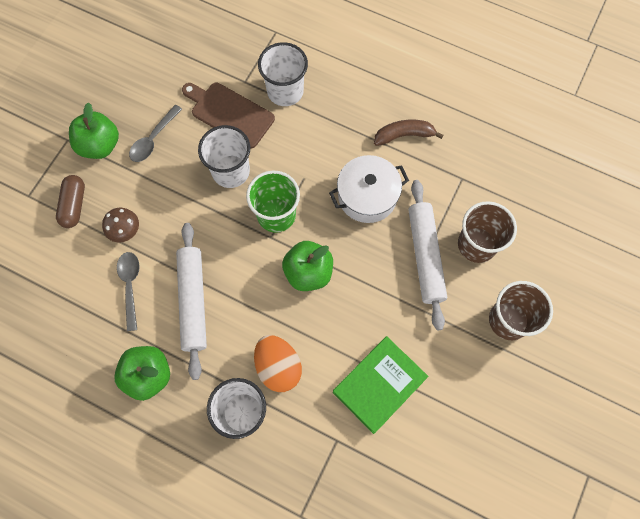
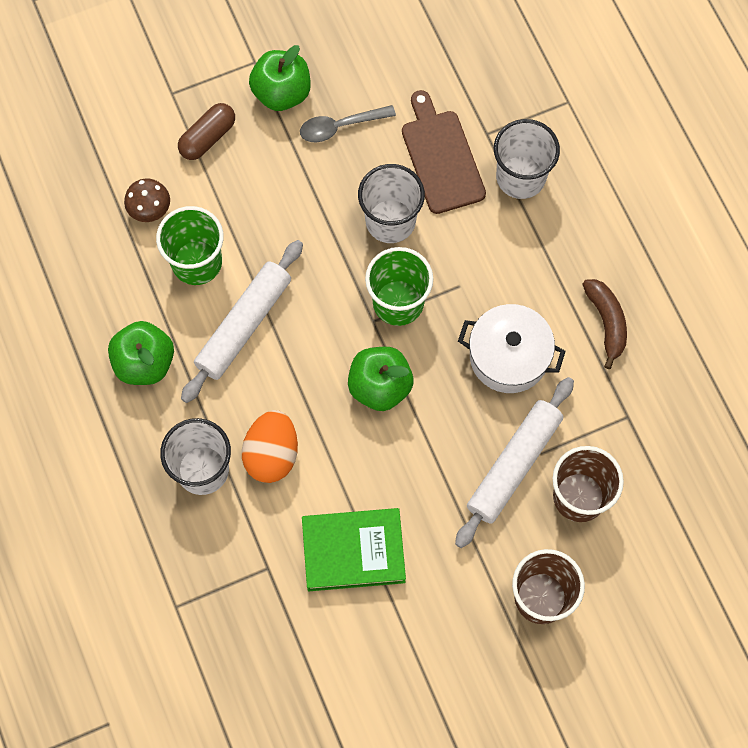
camera: 40 degrees right, 0 degrees up
brown mushroom [102,208,139,242] -> brown mushroom moved to [124,178,170,222]
grey spoon [117,252,140,331] -> green cup [156,206,224,285]
brown banana [374,120,443,146] -> brown banana turned 45 degrees clockwise [582,279,627,369]

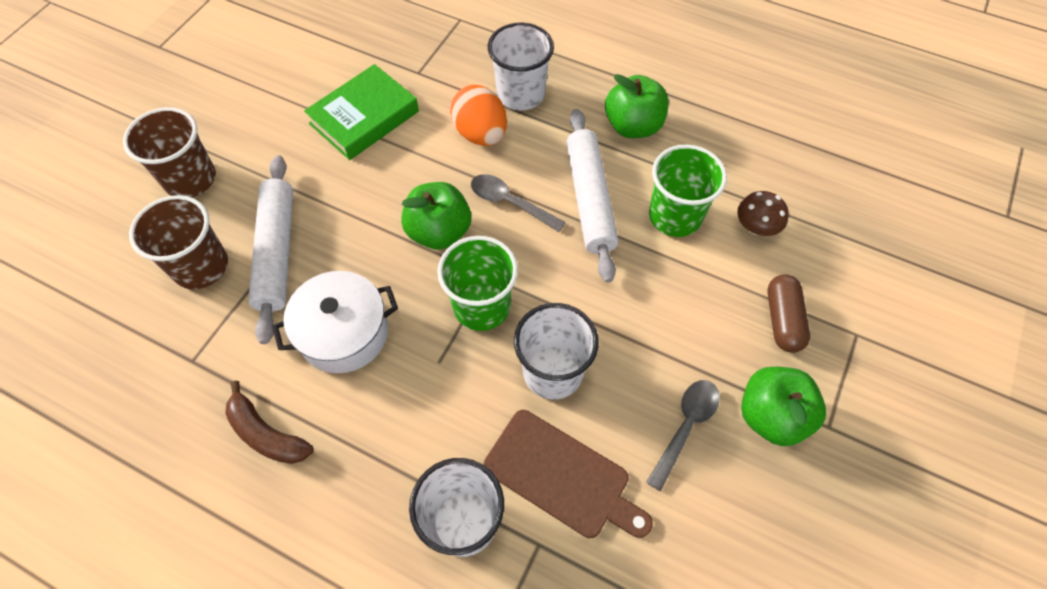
camera: 140 degrees right, 10 degrees down
none -> grey spoon [471,174,566,232]

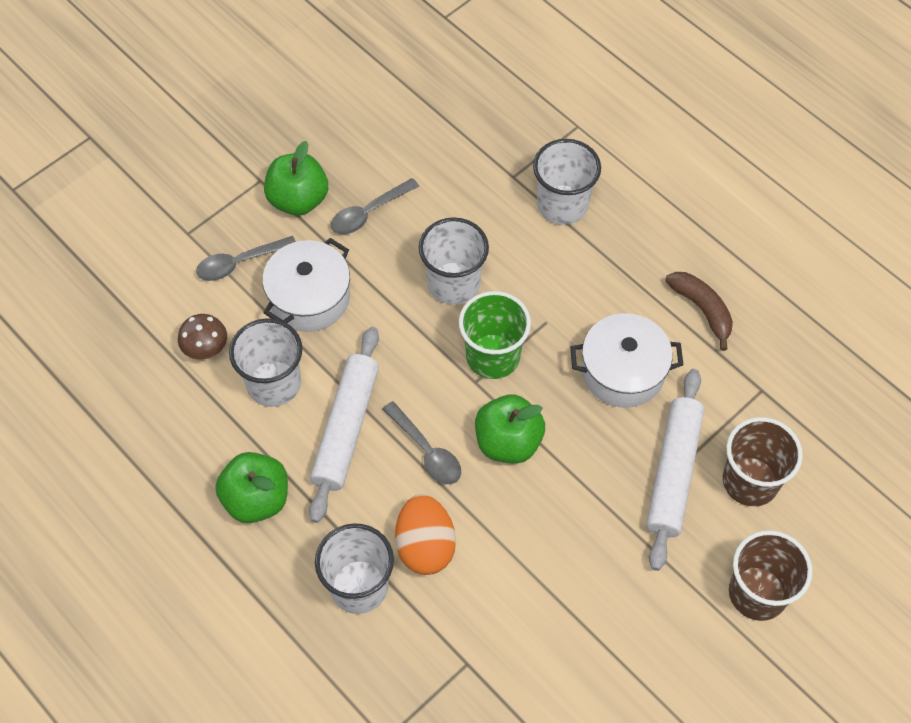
camera: 160 degrees left, 0 degrees up
green book [304,64,419,160] -> none
brown cutting board [483,410,653,538] -> none
green cup [649,144,727,237] -> white cup [229,318,302,407]
brown capsule [768,274,810,353] -> grey spoon [196,236,296,281]
none -> white pot [262,238,350,332]

